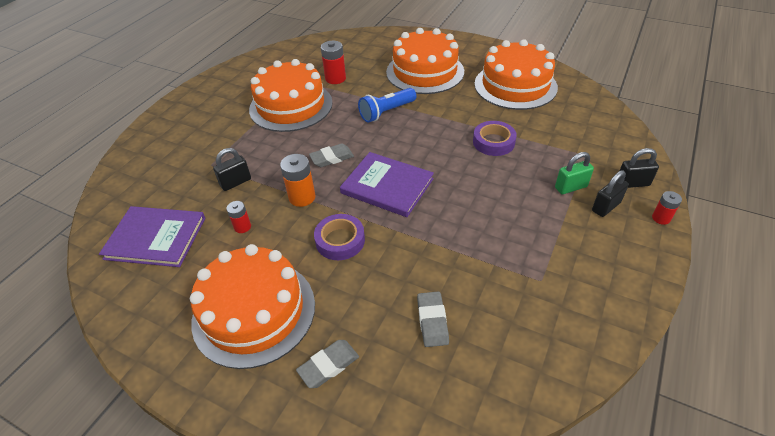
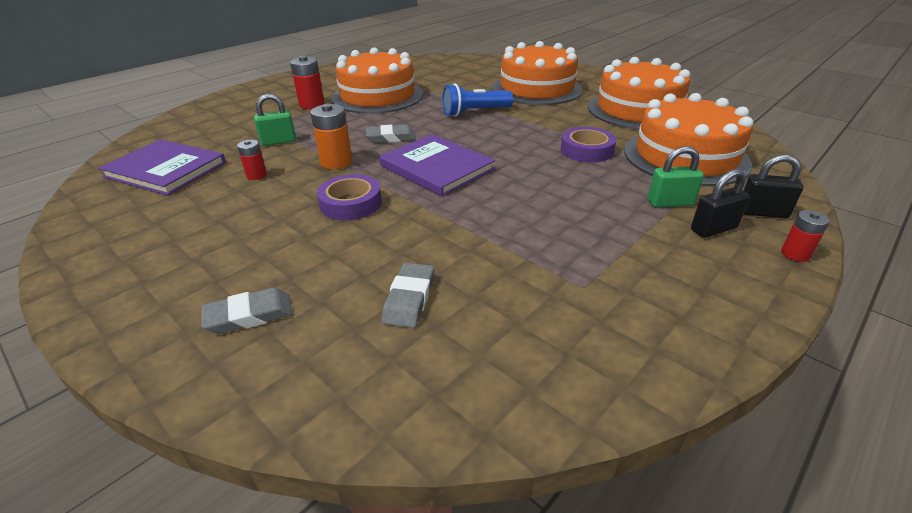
camera: 15 degrees right, 10 degrees down
orange cake [190,244,315,369] -> orange cake moved to [624,93,753,186]
black padlock [213,148,251,191] -> green padlock [254,94,296,146]
red battery [321,41,346,84] -> red battery moved to [290,56,325,109]

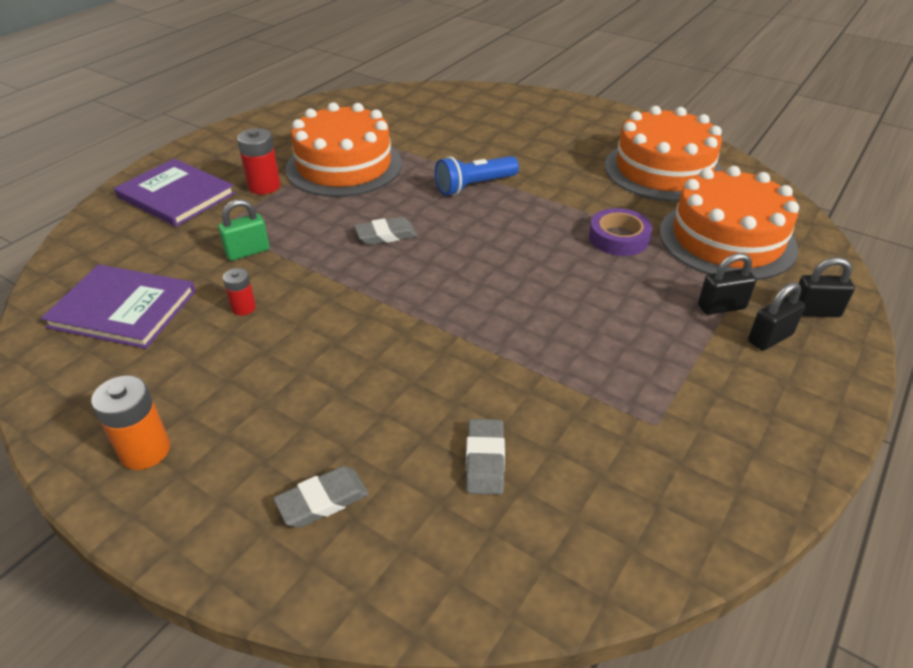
camera: 10 degrees left, 5 degrees up
orange battery [310,104,353,170] -> orange battery moved to [91,375,170,470]
purple tape [317,174,382,220] -> none
purple book [379,134,495,197] -> purple book moved to [114,158,235,227]
orange cake [493,41,583,105] -> none
green padlock [648,146,704,208] -> black padlock [698,253,756,315]
red battery [781,210,830,262] -> none

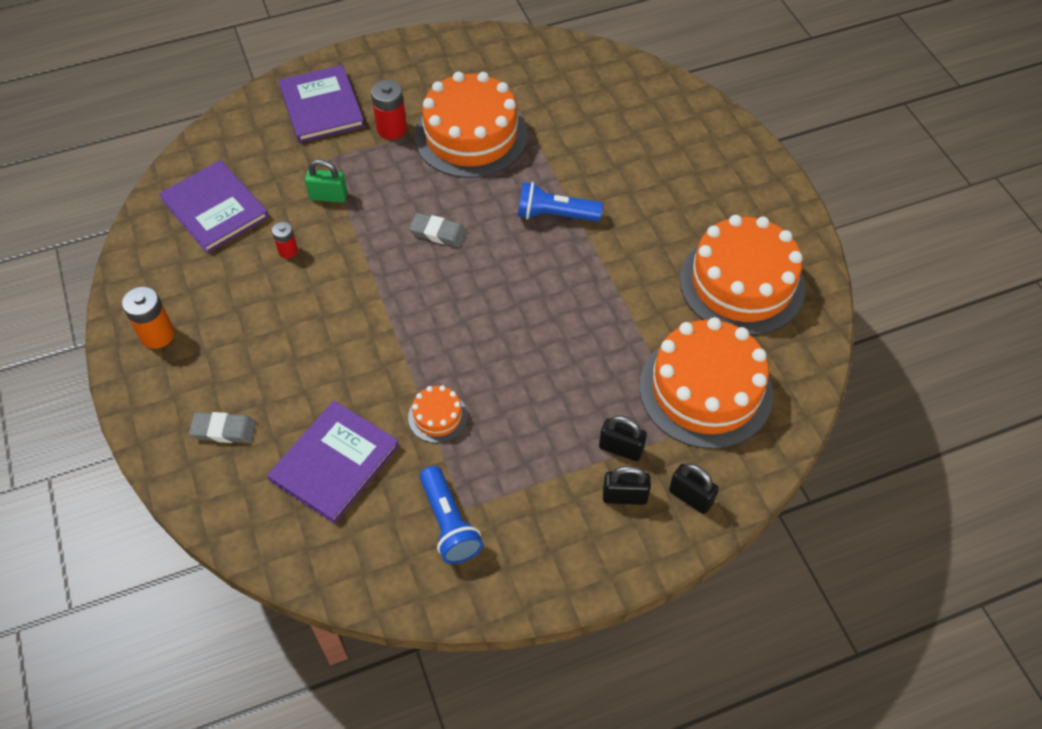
camera: 35 degrees right, 15 degrees up
grey eraser [466,419,505,495] -> purple book [267,401,399,524]
purple tape [589,208,652,256] -> none
none -> orange cake [408,385,468,443]
none -> blue flashlight [420,466,483,564]

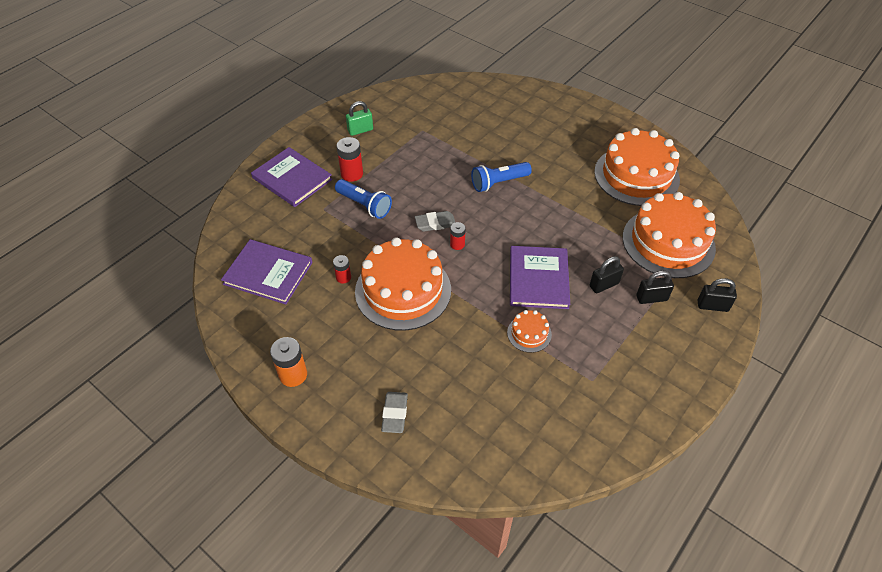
camera: 30 degrees left, 5 degrees down
grey eraser [189,412,256,443] -> grey eraser turned 60 degrees counterclockwise [381,392,408,433]
purple book [267,401,399,524] -> purple book moved to [510,246,570,309]
green padlock [305,159,348,203] -> green padlock moved to [346,101,373,136]
orange cake [415,72,528,178] -> orange cake moved to [355,237,451,331]
blue flashlight [420,466,483,564] -> blue flashlight moved to [335,179,392,219]
black padlock [603,466,651,505] -> black padlock moved to [590,256,624,293]
none -> red battery [450,222,466,250]

